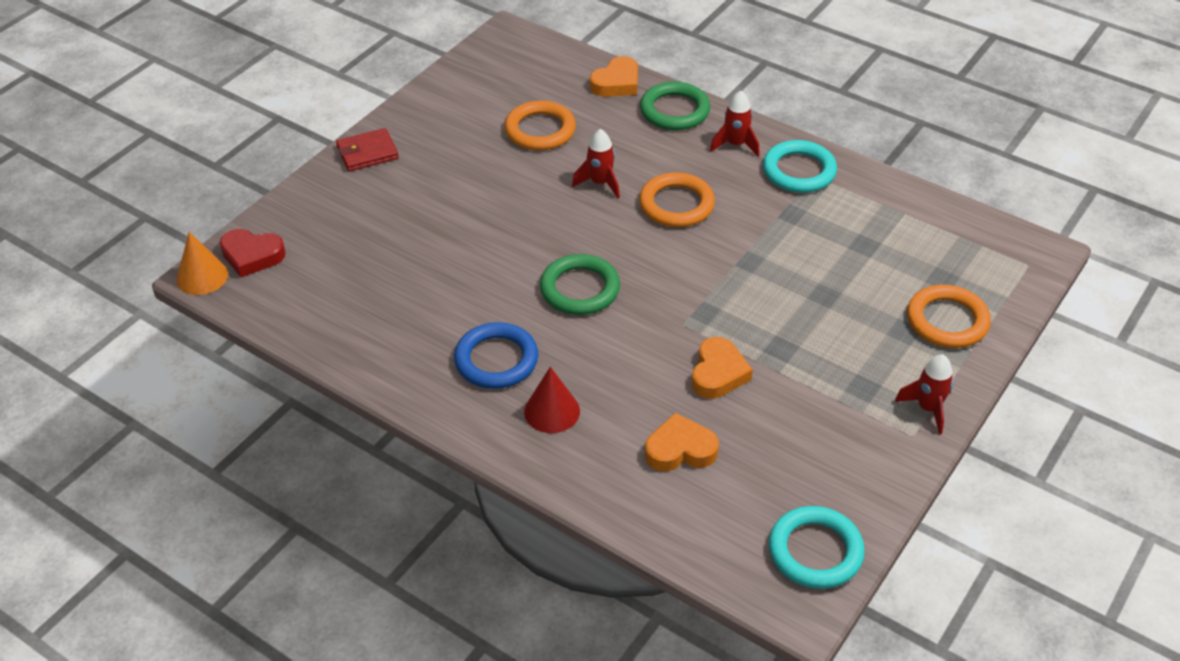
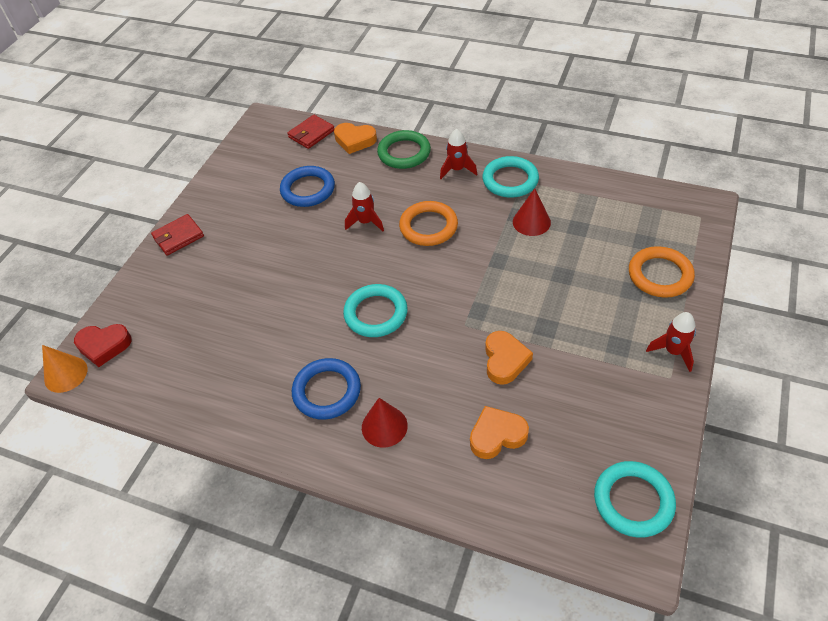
camera: 10 degrees left, 5 degrees up
orange ring [504,101,576,150] -> blue ring [280,166,335,207]
green ring [540,254,620,315] -> turquoise ring [343,284,408,337]
orange heart [590,56,638,97] -> orange heart turned 75 degrees clockwise [334,123,377,154]
none -> red wallet [287,115,334,149]
none -> red cone [513,188,551,236]

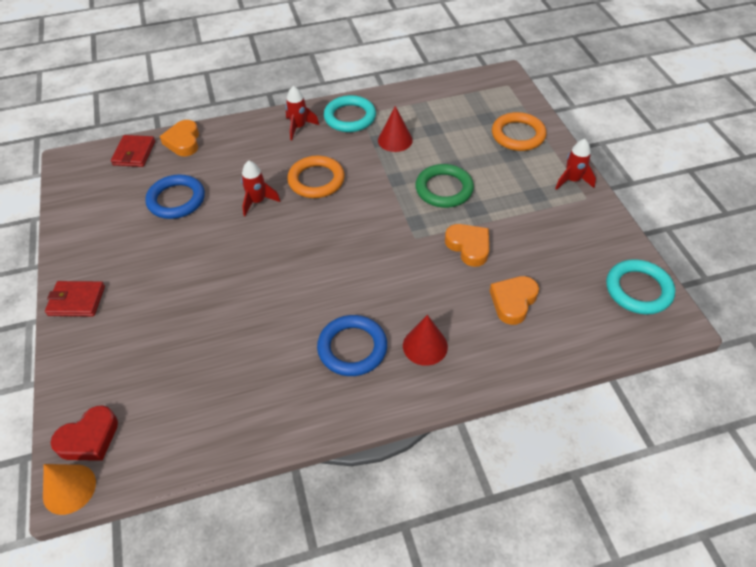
camera: 40 degrees left, 0 degrees up
red wallet [151,214,204,256] -> red wallet turned 75 degrees clockwise [45,281,105,316]
orange heart [334,123,377,154] -> orange heart turned 105 degrees clockwise [160,120,199,156]
turquoise ring [343,284,408,337] -> none
green ring [377,130,431,169] -> green ring moved to [415,164,474,208]

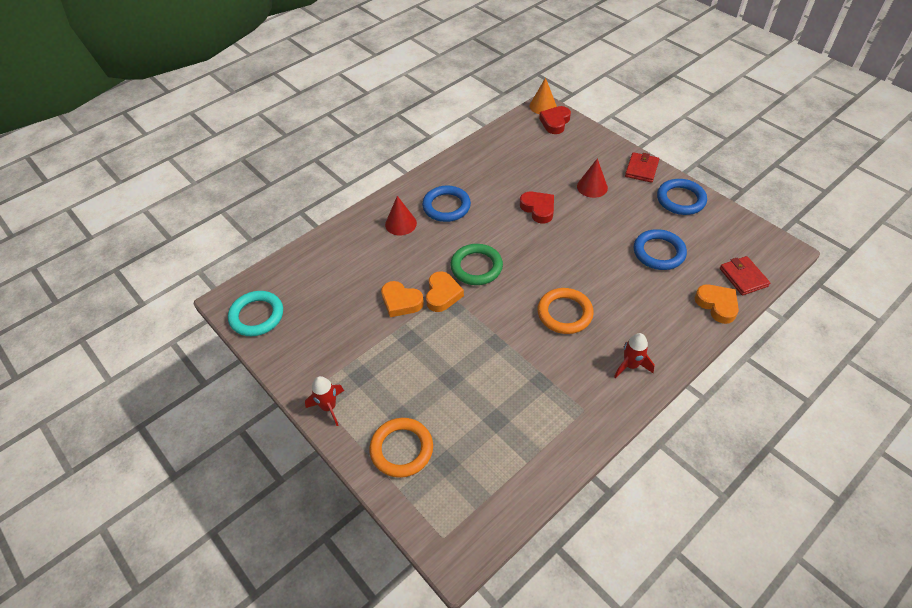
camera: 155 degrees right, 0 degrees up
red wallet [45,281,105,316] -> red wallet turned 45 degrees counterclockwise [625,152,659,183]
red rocket [241,160,280,216] -> none
turquoise ring [324,95,376,132] -> none
red cone [378,106,413,152] -> red cone moved to [577,158,608,198]
green ring [415,164,474,208] -> green ring moved to [450,244,503,285]
orange heart [490,276,539,325] -> orange heart moved to [426,271,464,312]
none -> red heart [520,192,554,224]
none -> blue ring [657,179,707,215]

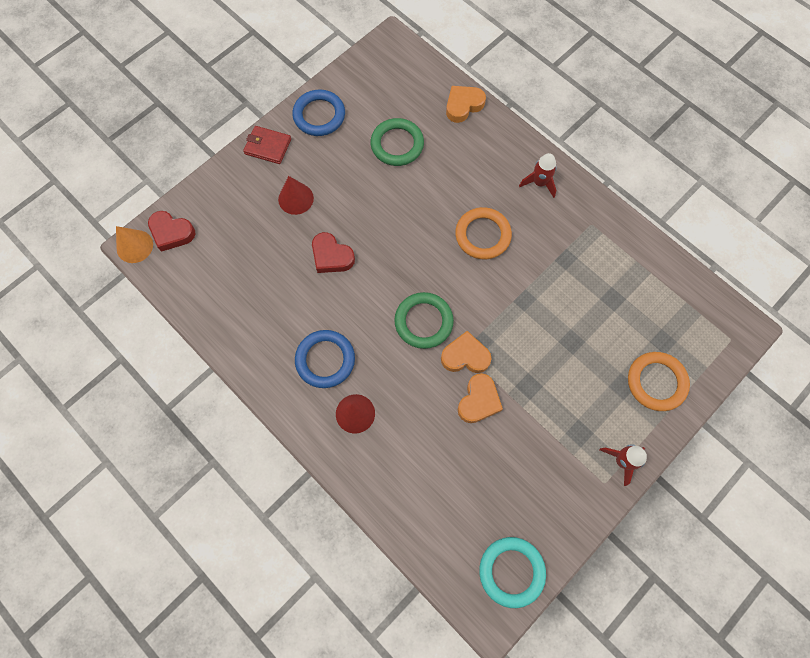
camera: 95 degrees left, 20 degrees up
red heart [520,192,554,224] -> red heart turned 105 degrees counterclockwise [312,232,355,273]
blue ring [634,229,687,270] -> green ring [371,118,424,166]
red wallet [720,256,770,295] -> none

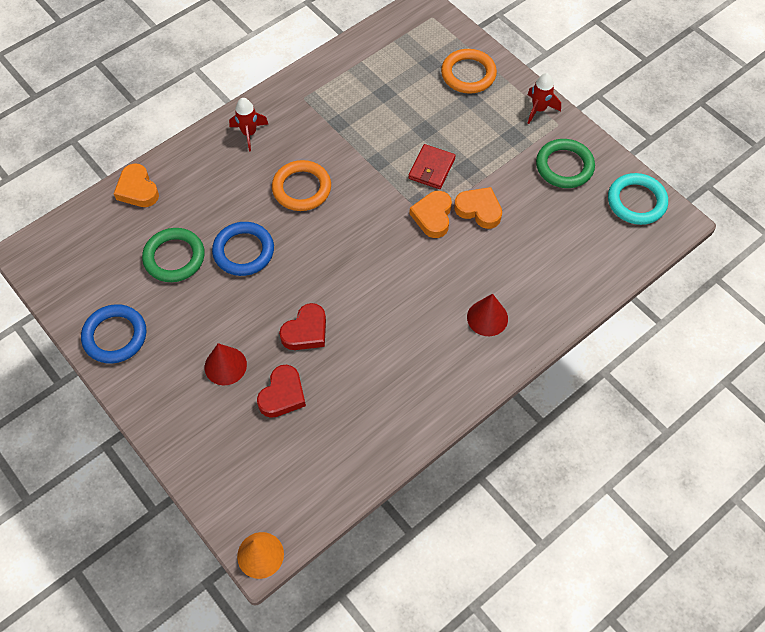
camera: 85 degrees left, 10 degrees down
red heart [148,211,195,252] -> red heart moved to [257,365,306,418]
red wallet [243,126,291,164] -> red wallet moved to [408,144,456,189]
blue ring [295,330,355,388] -> blue ring moved to [212,222,274,276]
green ring [394,292,454,349] -> green ring moved to [536,139,595,188]

